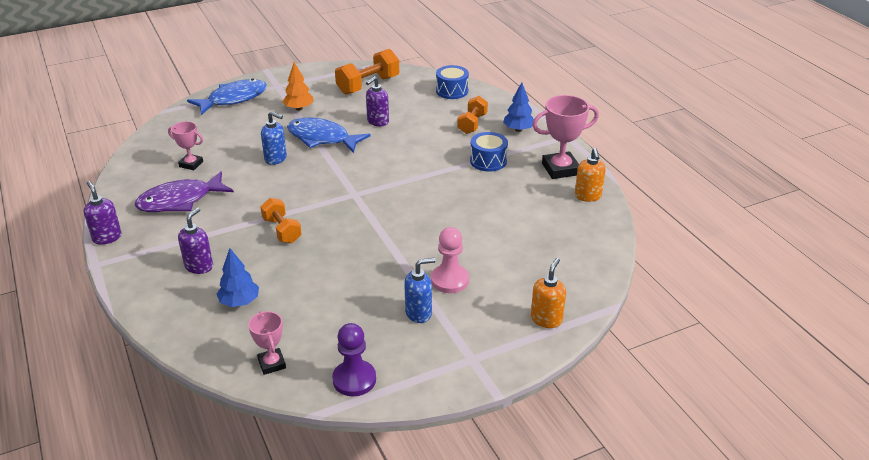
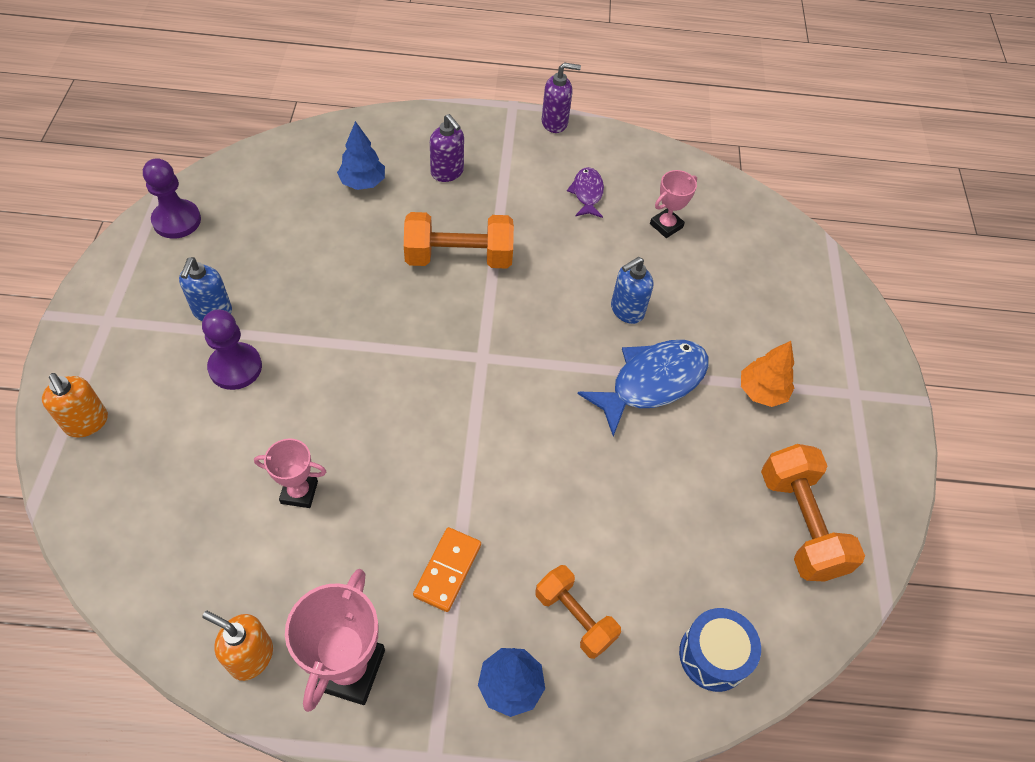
camera: 115 degrees right, 20 degrees up
purple fish [135,171,234,212] -> purple fish [567,167,604,218], size x0.54
blue fish [187,79,267,115] -> none
pink trophy [248,311,286,375] -> pink trophy moved to [254,438,327,508]
orange dumbbell [260,198,302,243] -> orange dumbbell [404,212,514,268], size x1.53
purple soap dispenser [366,76,389,126] -> none
pink pawn [431,227,469,293] -> purple pawn [202,310,262,390]
blue drum [470,132,508,172] -> orange domino [413,527,481,612]

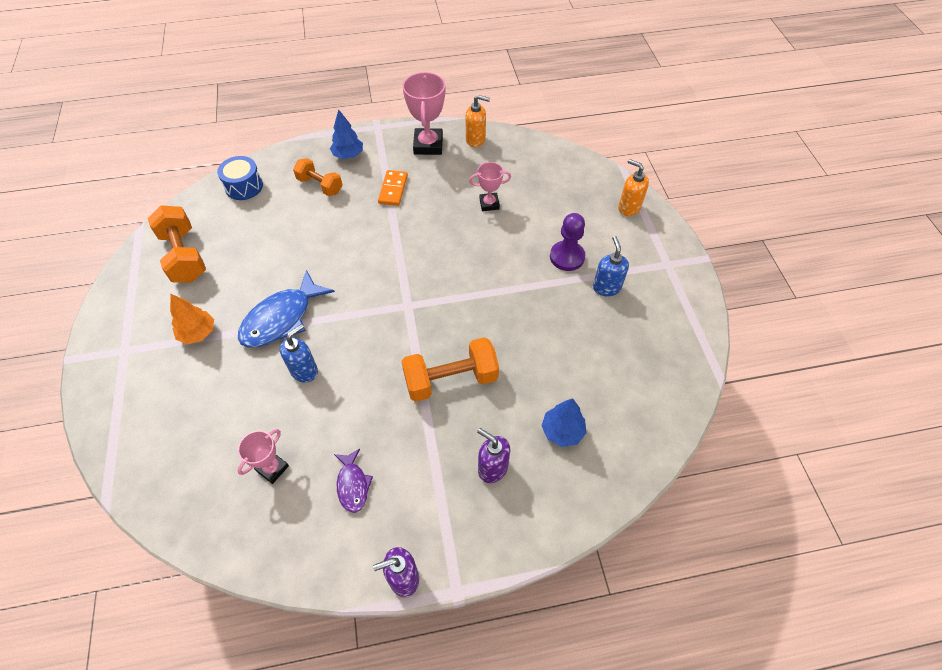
camera: 170 degrees right, 0 degrees up
purple pawn [143,158,201,239] -> none

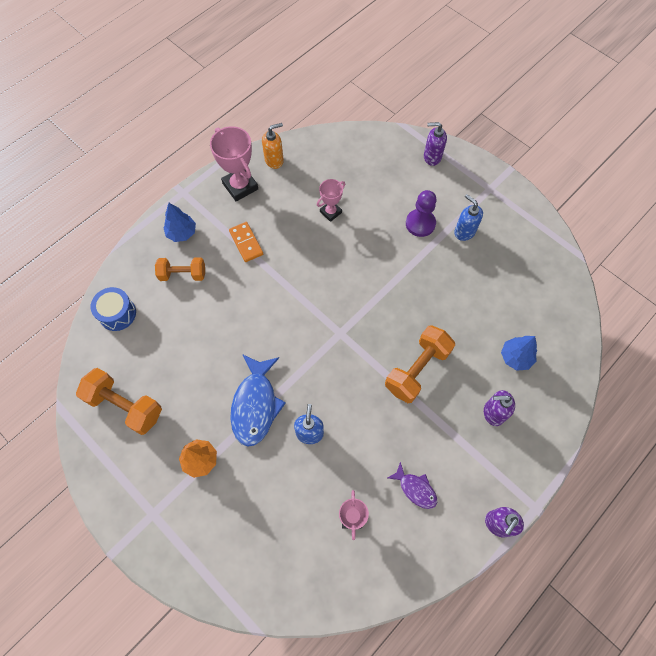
camera: 35 degrees left, 10 degrees up
orange soap dispenser [618,159,649,216] -> purple soap dispenser [424,122,447,166]

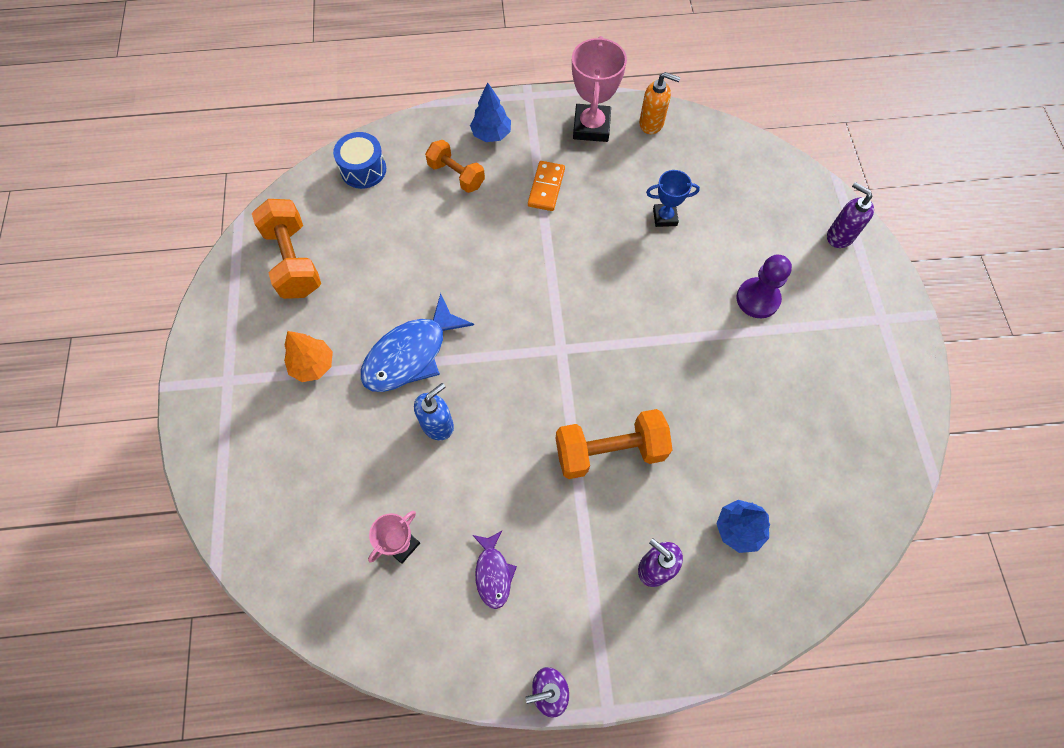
camera: 40 degrees right, 0 degrees up
pink trophy [317,179,345,222] -> blue trophy [646,170,700,227]
blue soap dispenser [454,194,483,241] -> none

